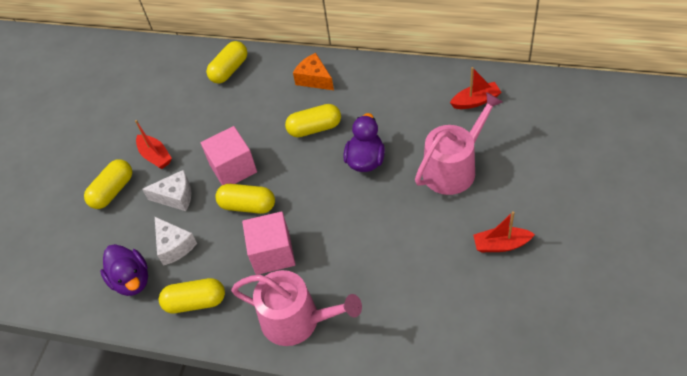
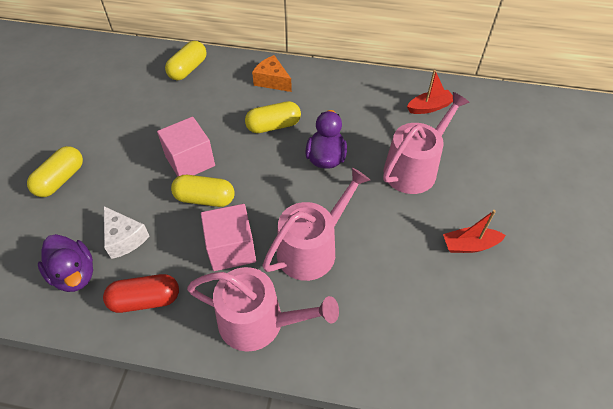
camera: 10 degrees left, 0 degrees up
red boat [135,120,172,169] -> none
white cheese [142,170,192,211] -> none
yellow capsule [159,278,225,313] -> red capsule [103,274,179,313]
none -> pink watering can [262,168,370,281]

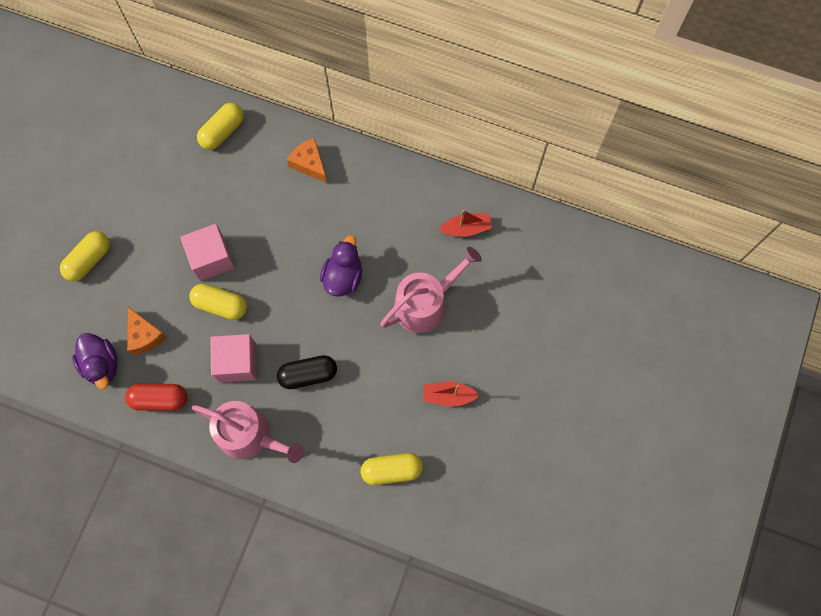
camera: 10 degrees right, 20 degrees up
white cheese [104,206,150,259] -> orange cheese [127,307,167,355]
yellow capsule [245,101,301,133] -> yellow capsule moved to [361,453,423,485]
pink watering can [262,168,370,281] -> black capsule [277,355,337,389]

